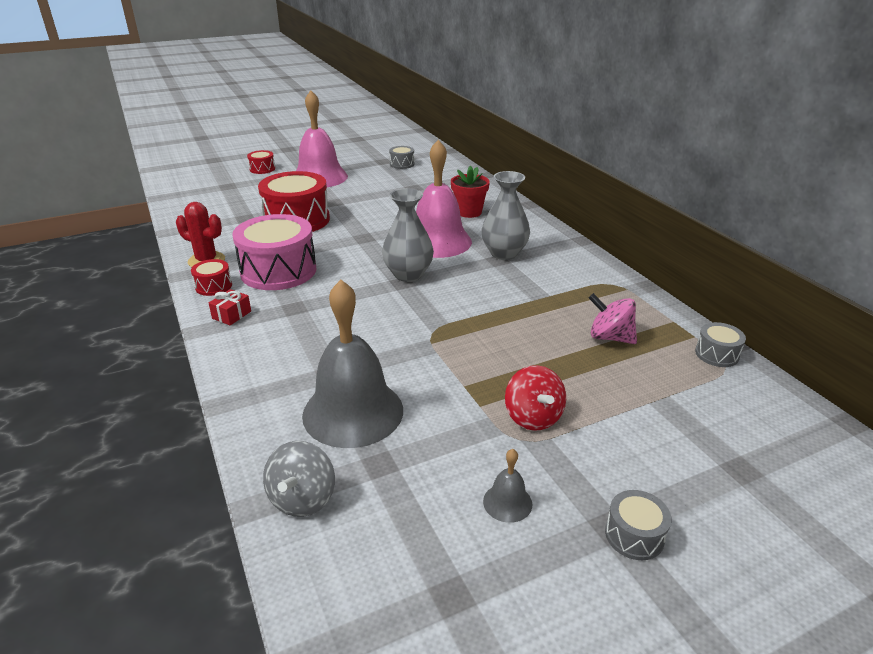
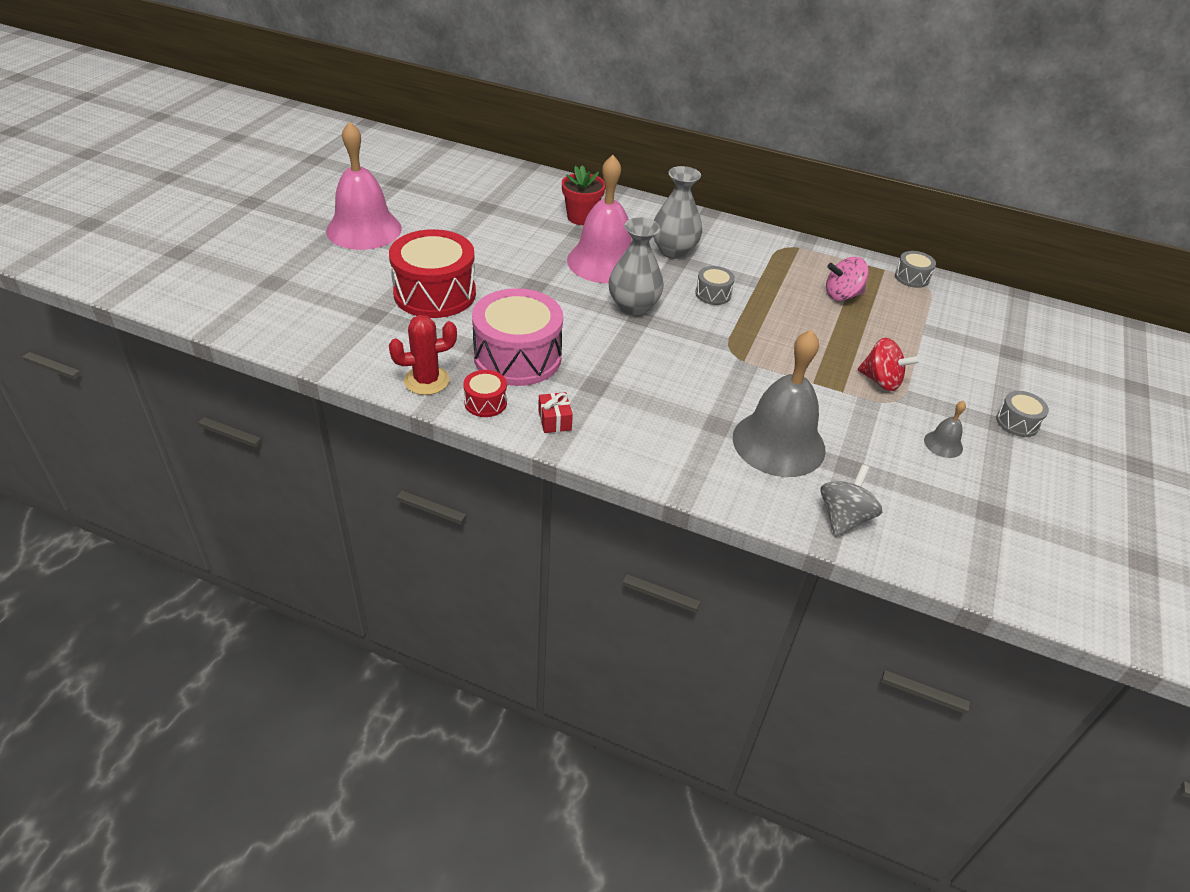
camera: 45 degrees left, 10 degrees up
red drum [247,150,275,174] -> none
grey spinning top [263,441,335,517] -> grey spinning top turned 120 degrees counterclockwise [820,464,882,537]
grey drum [389,146,415,169] -> grey drum moved to [695,266,735,305]

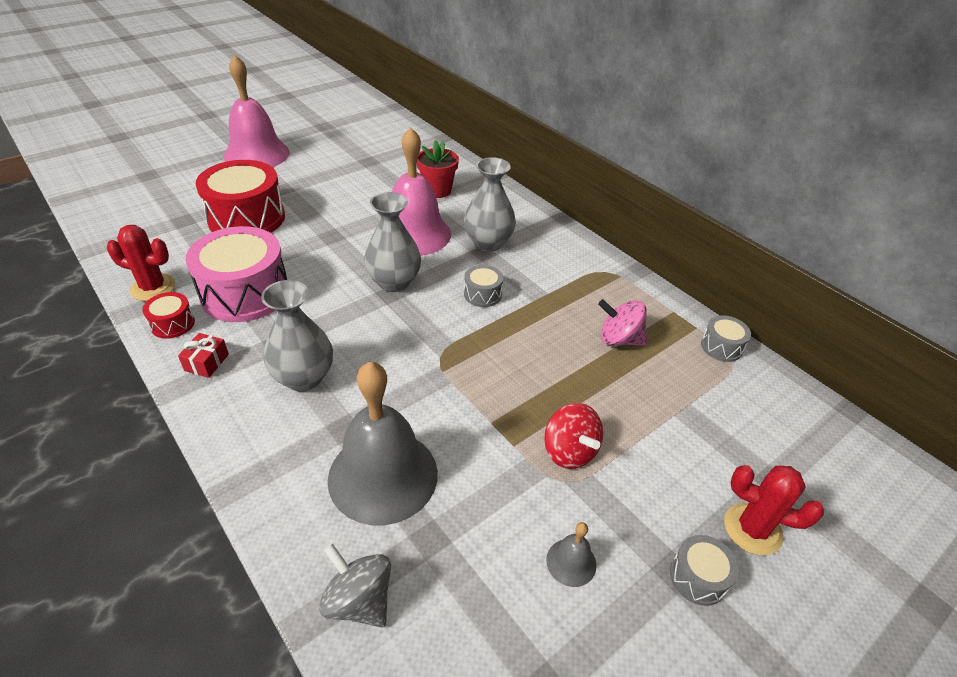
camera: 30 degrees right, 0 degrees up
grey spinning top [820,464,882,537] -> grey spinning top turned 105 degrees counterclockwise [319,543,391,628]
none -> grey vase [261,280,333,392]
none -> red cactus [724,465,824,555]

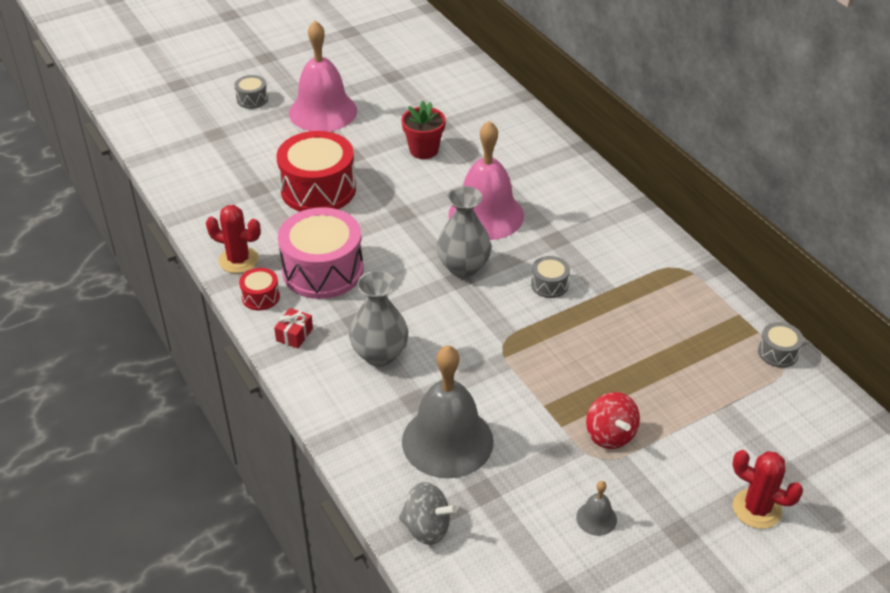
camera: 10 degrees right, 0 degrees up
grey spinning top [319,543,391,628] -> grey spinning top turned 150 degrees clockwise [399,482,457,545]
red flower pot [417,140,459,198] -> red flower pot moved to [401,101,446,159]
grey vase [464,157,516,252] -> none
pink spinning top [598,299,647,346] -> none
grey drum [670,535,738,606] -> grey drum moved to [234,75,268,109]

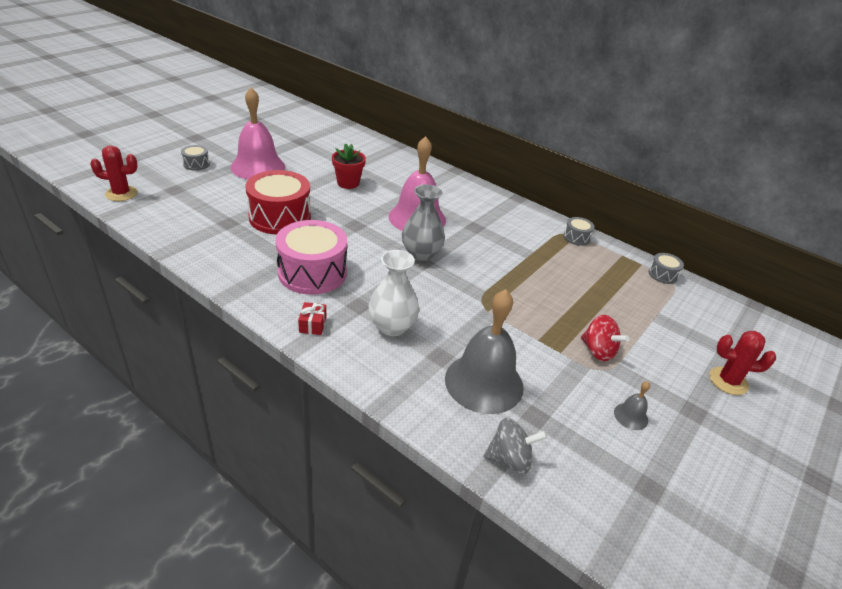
camera: 25 degrees left, 5 degrees down
red cactus [206,205,261,273] -> red cactus moved to [90,145,138,201]
red drum [239,268,280,311] -> none
grey vase [349,271,408,366] -> white vase [368,250,419,336]
grey drum [531,256,570,298] -> grey drum moved to [563,217,594,246]

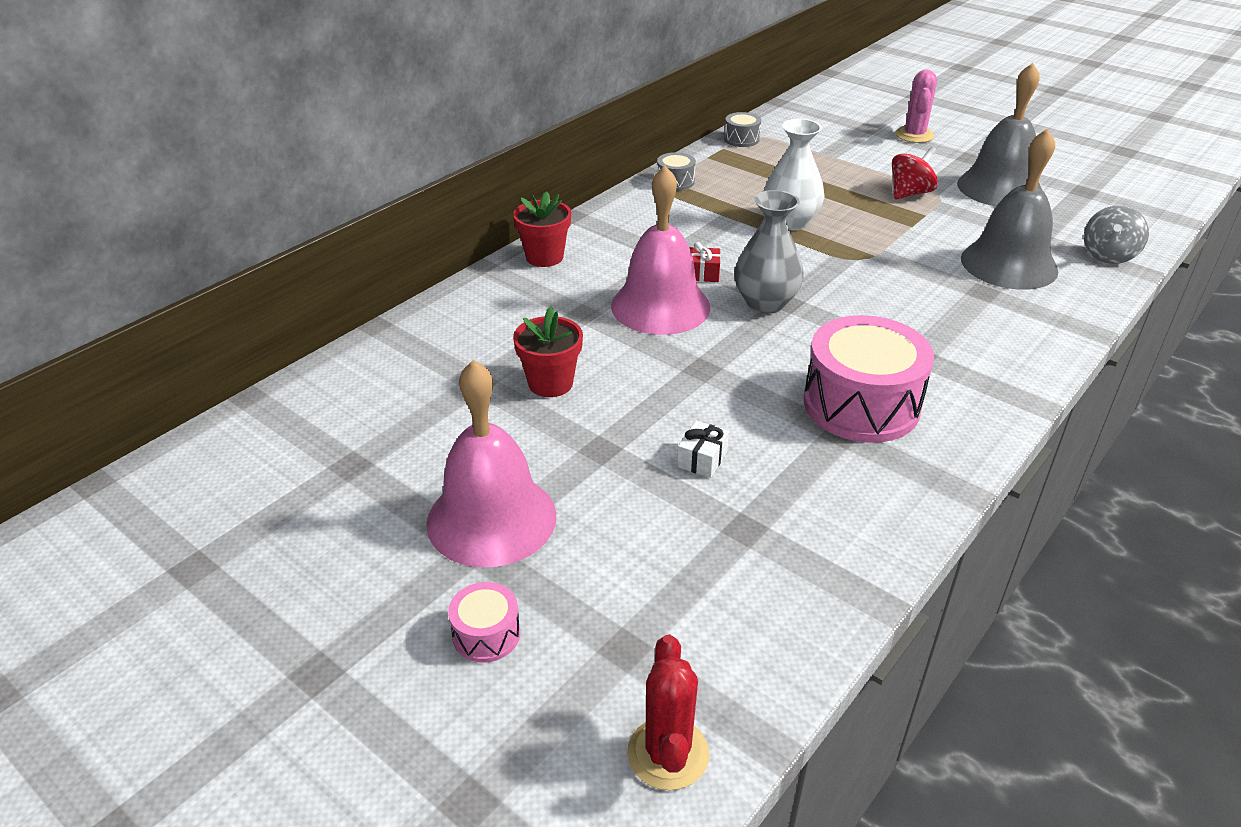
camera: 85 degrees left, 0 degrees up
grey drum [181,145,210,171] -> pink drum [448,582,520,663]
red drum [245,170,311,234] -> white gift [677,421,729,478]
red gift [298,302,326,335] -> red gift moved to [689,242,721,282]
white vase [368,250,419,336] -> white vase moved to [764,119,825,231]
grey spinning top [483,418,547,474] -> grey spinning top turned 150 degrees counterclockwise [1084,205,1149,264]
grey bell [614,381,650,430] -> grey bell [957,63,1043,206], size x2.40
red cactus [709,331,776,395] -> pink cactus [895,70,937,143]
none -> red flower pot [513,191,571,267]

